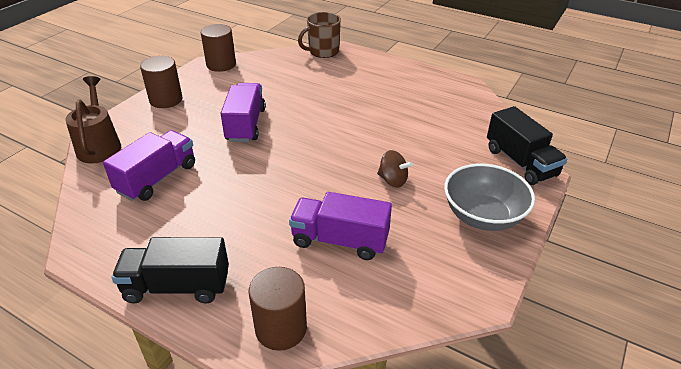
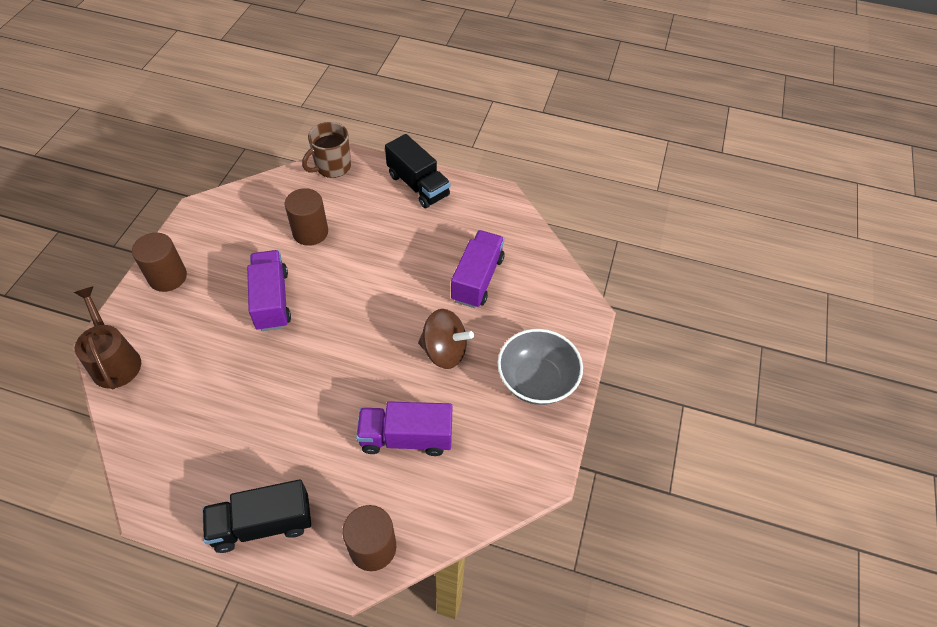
camera: 15 degrees left, 15 degrees up
purple truck [103,130,195,201] -> purple truck moved to [451,230,504,308]
brown cylinder [201,24,236,72] -> brown cylinder moved to [285,188,328,246]
brown spinning top [377,150,413,187] -> brown spinning top [418,309,474,369], size x1.54
black truck [487,106,567,185] -> black truck moved to [385,134,450,208]

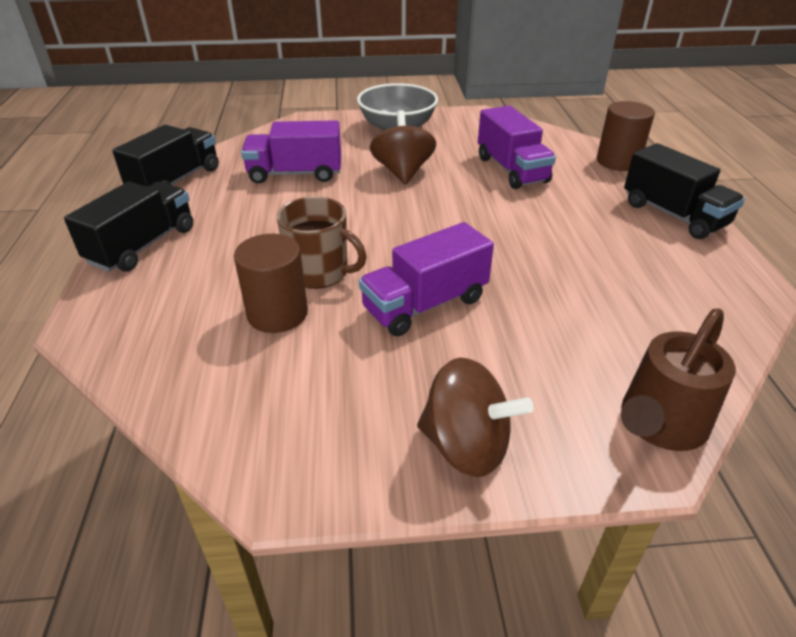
camera: 110 degrees left, 15 degrees down
brown cylinder [132,233,187,292] -> brown spinning top [417,358,533,477]
brown mug [302,122,351,178] -> brown mug moved to [277,196,367,289]
none -> black truck [112,125,219,187]

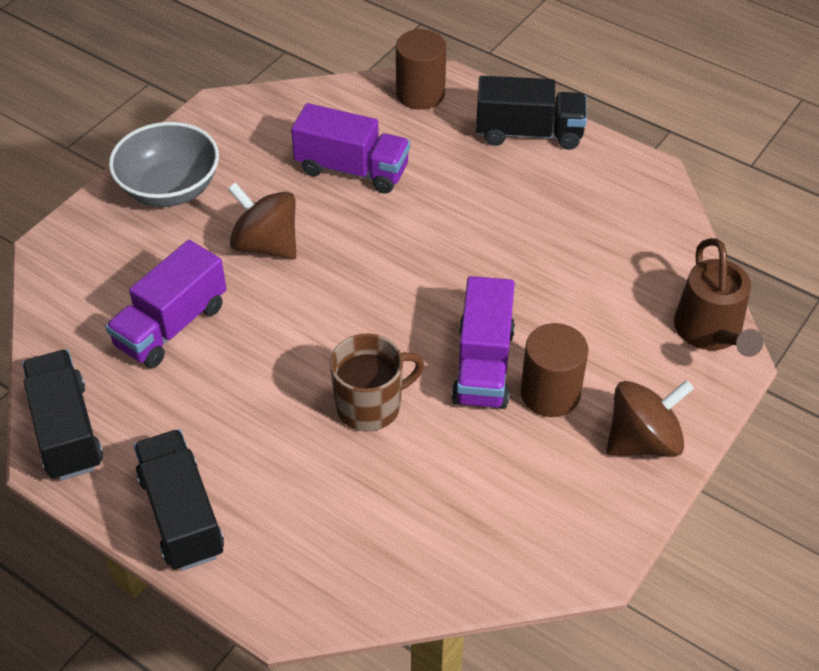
camera: 50 degrees left, 10 degrees up
brown cylinder [234,234,308,333] -> brown cylinder moved to [521,323,589,417]

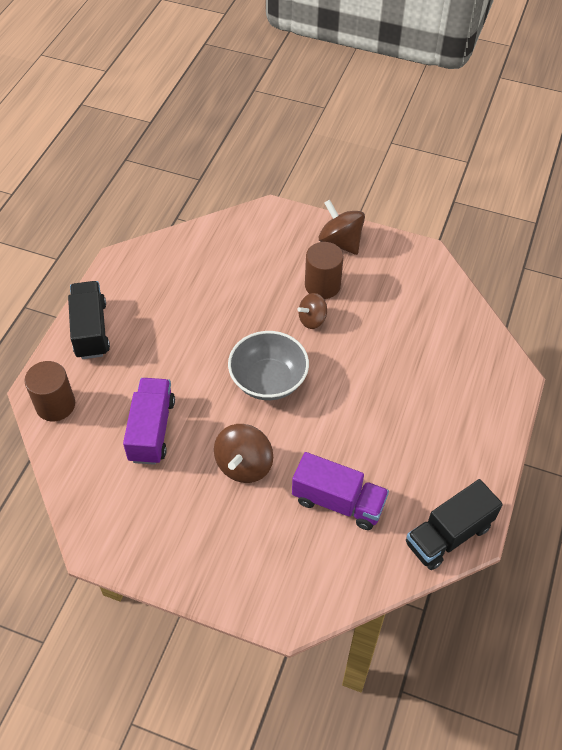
camera: 105 degrees left, 5 degrees up
grey bowl [109,122,219,207] -> grey bowl moved to [228,331,309,400]
black truck [134,429,224,571] -> none
brown mug [330,334,424,431] -> none
purple truck [452,276,515,409] -> brown spinning top [297,293,327,329]
brown watering can [674,238,764,357] -> none

